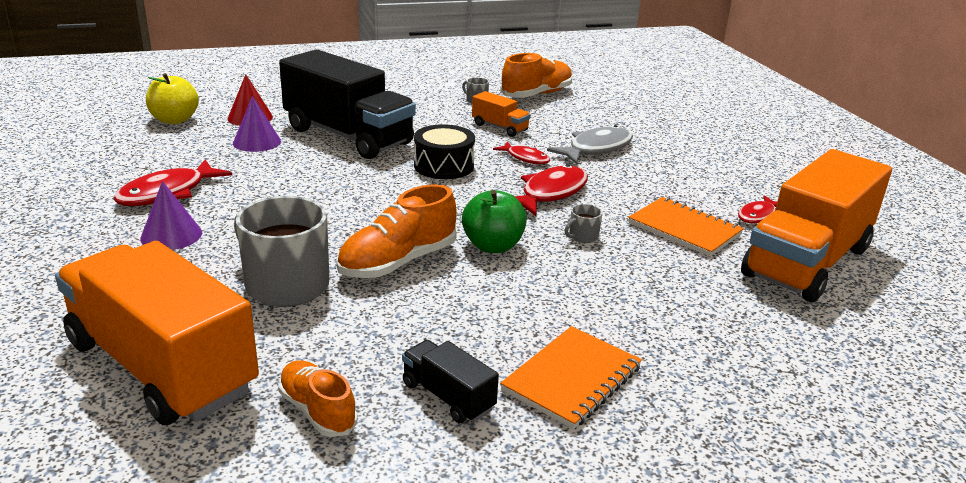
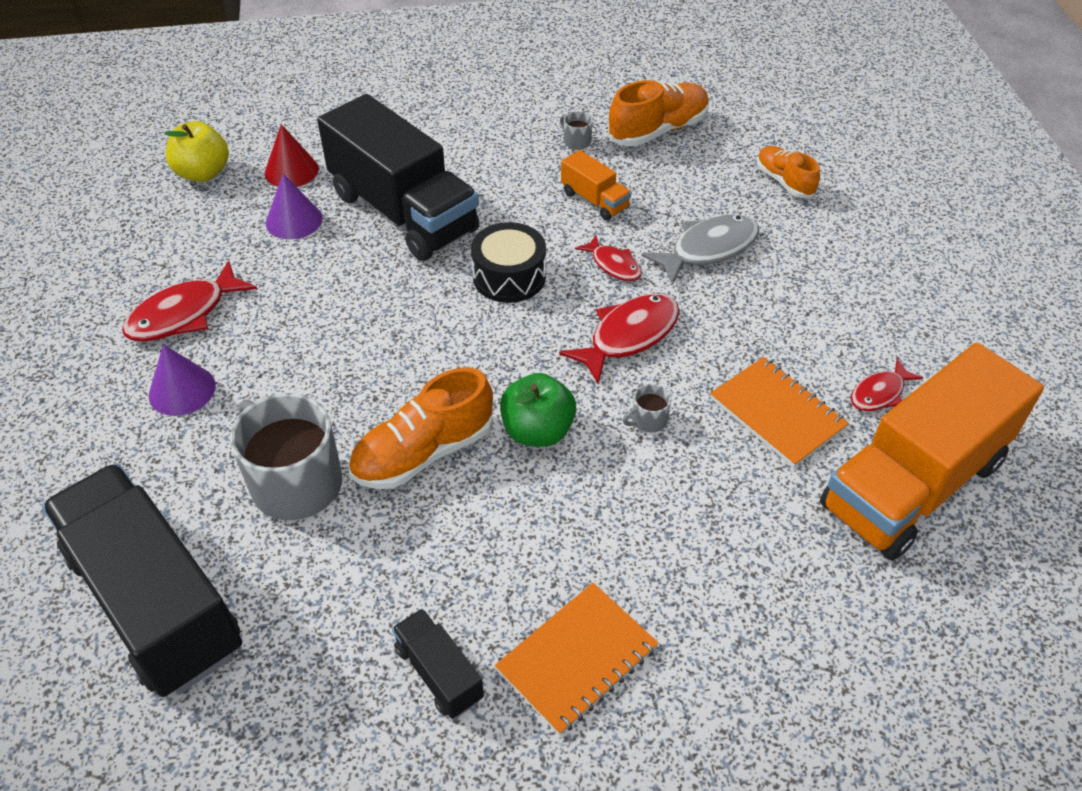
camera: 10 degrees right, 20 degrees up
orange truck [55,241,259,425] -> black truck [42,463,242,697]
orange shoe [278,360,358,437] -> orange shoe moved to [757,146,820,198]

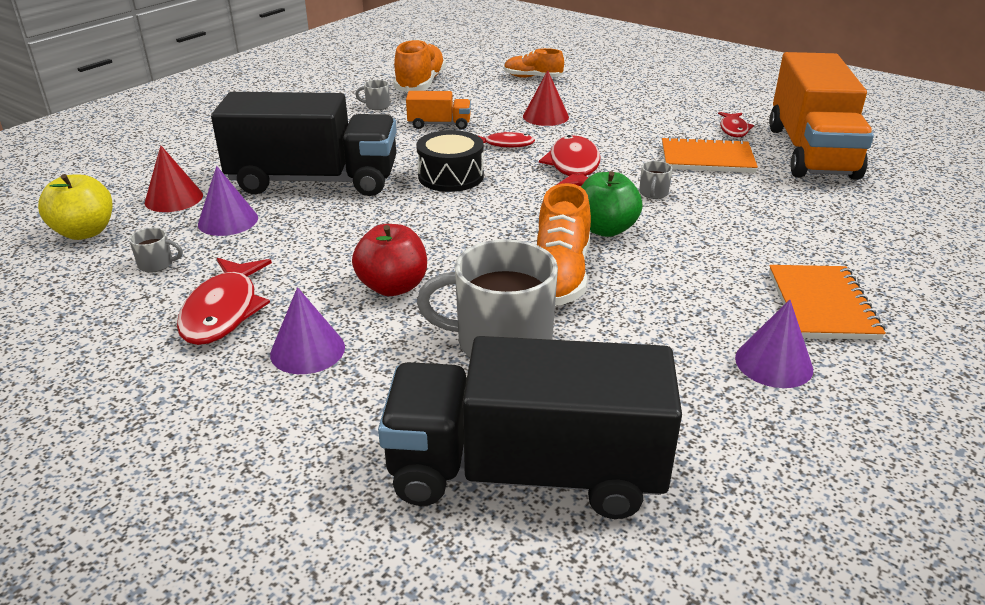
camera: 45 degrees left, 15 degrees down
black truck [392,609,484,719] -> purple cone [735,300,813,388]
grey fish [641,214,759,285] -> red cone [523,70,569,126]
none -> grey mug [129,228,183,273]
none -> red apple [352,224,427,296]

